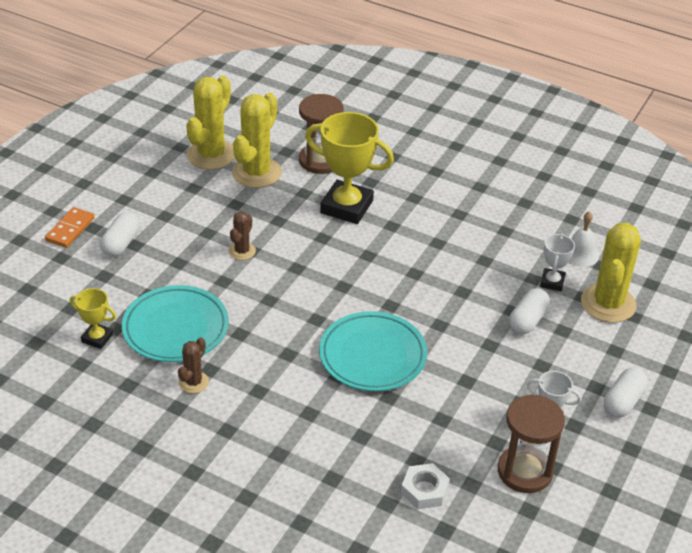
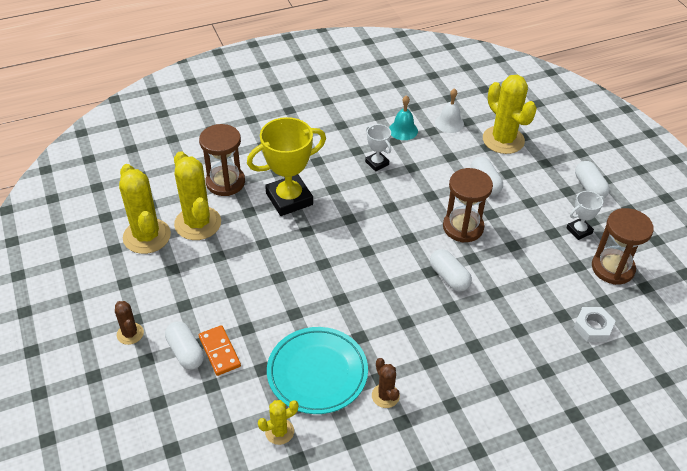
camera: 50 degrees left, 5 degrees up
orange domino [45,207,95,248] -> orange domino moved to [199,325,241,376]
yellow trophy [70,288,116,349] -> yellow cactus [258,400,299,445]
brown cactus [229,211,256,260] -> brown cactus moved to [115,301,144,345]
turquoise plate [319,311,427,391] -> white capsule [430,249,472,291]
white trophy [540,234,575,291] -> white trophy moved to [365,124,391,171]
none -> turquoise bell [389,95,418,140]
none -> brown hourglass [443,168,493,243]

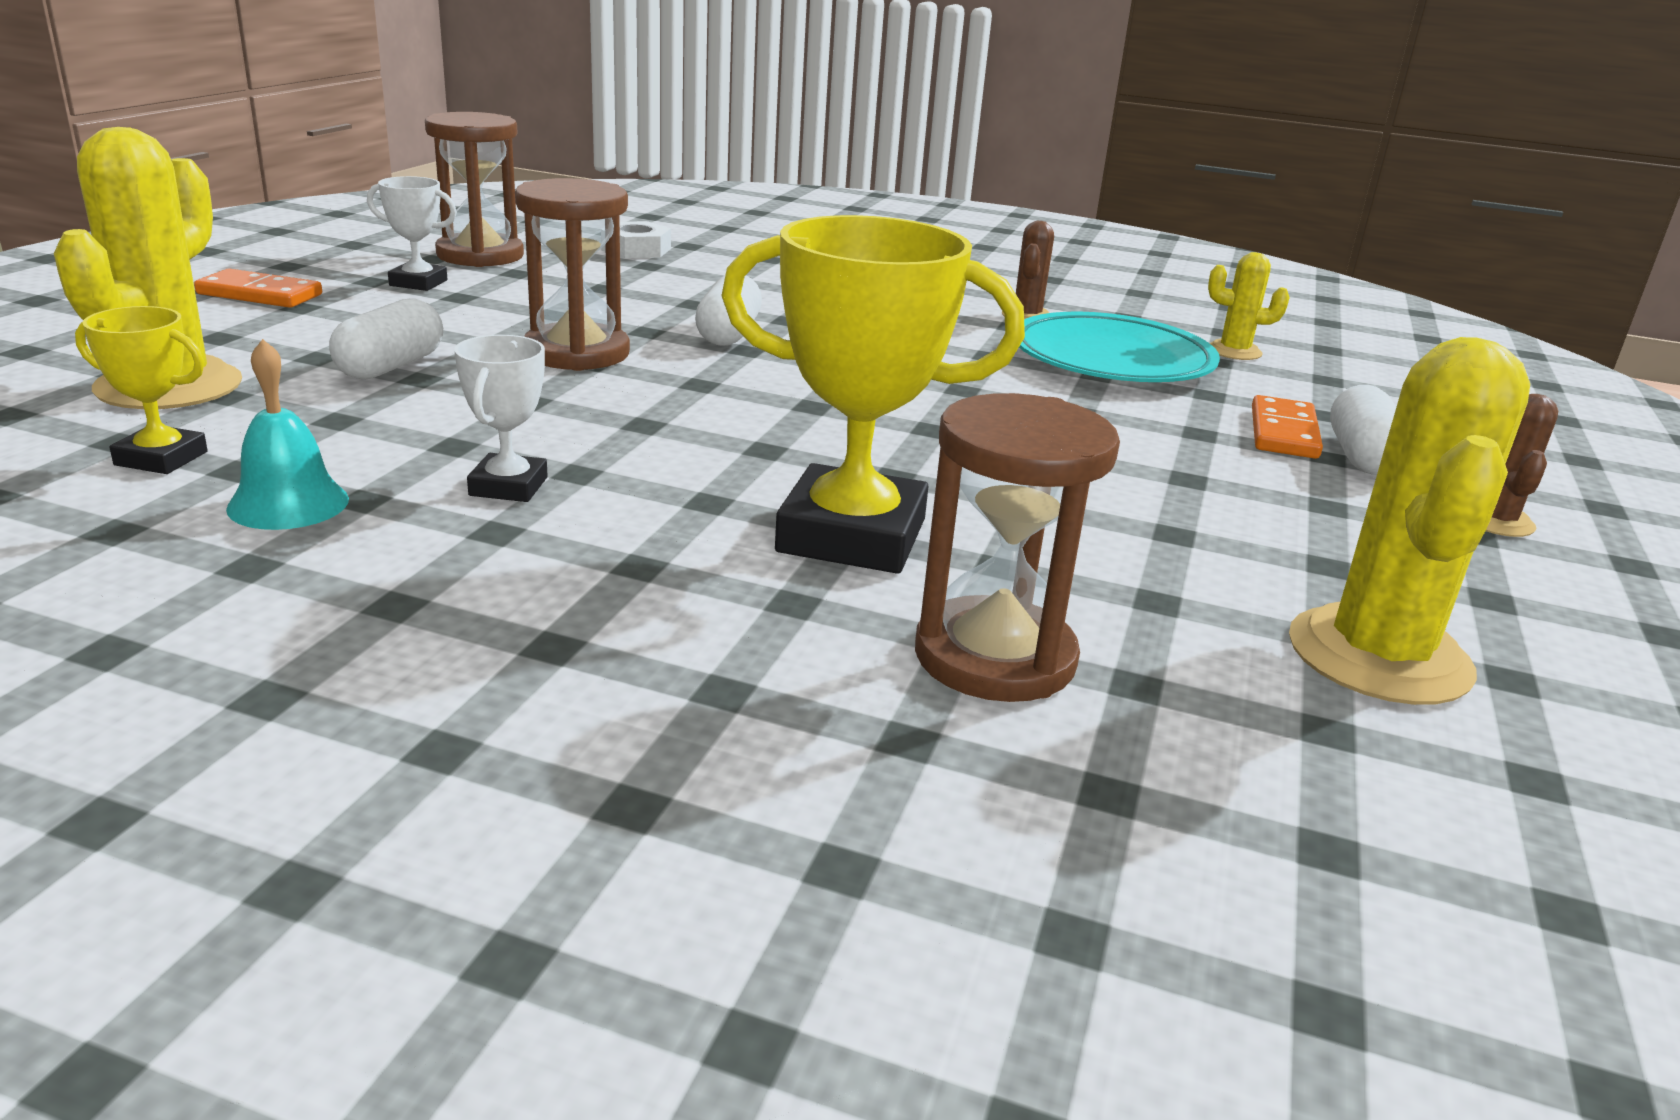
camera: 140 degrees left, 20 degrees down
yellow cactus [174,151,221,240] -> none
white bell [435,88,464,133] -> yellow trophy [75,306,208,474]
white capsule [575,161,610,198] -> orange domino [194,268,322,308]

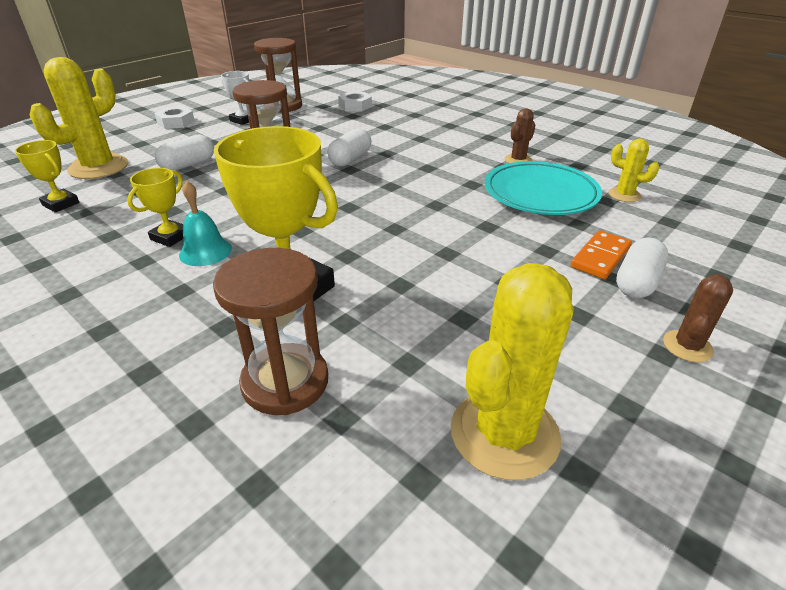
camera: 25 degrees right, 10 degrees up
orange domino [194,268,322,308] -> white nut [154,106,195,129]
turquoise bell [226,339,349,530] -> turquoise bell moved to [179,181,232,266]
white trophy [454,335,548,502] -> yellow trophy [127,168,183,247]

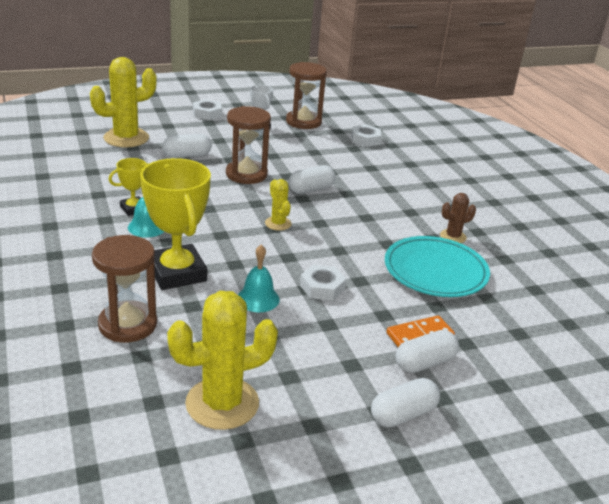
camera: 25 degrees right, 5 degrees down
yellow trophy [15,140,80,213] -> none
yellow cactus [608,139,660,202] -> yellow cactus moved to [265,179,292,231]
brown cactus [663,274,733,362] -> white capsule [371,378,440,427]
none -> turquoise bell [238,245,280,312]
none -> white nut [300,265,346,300]

